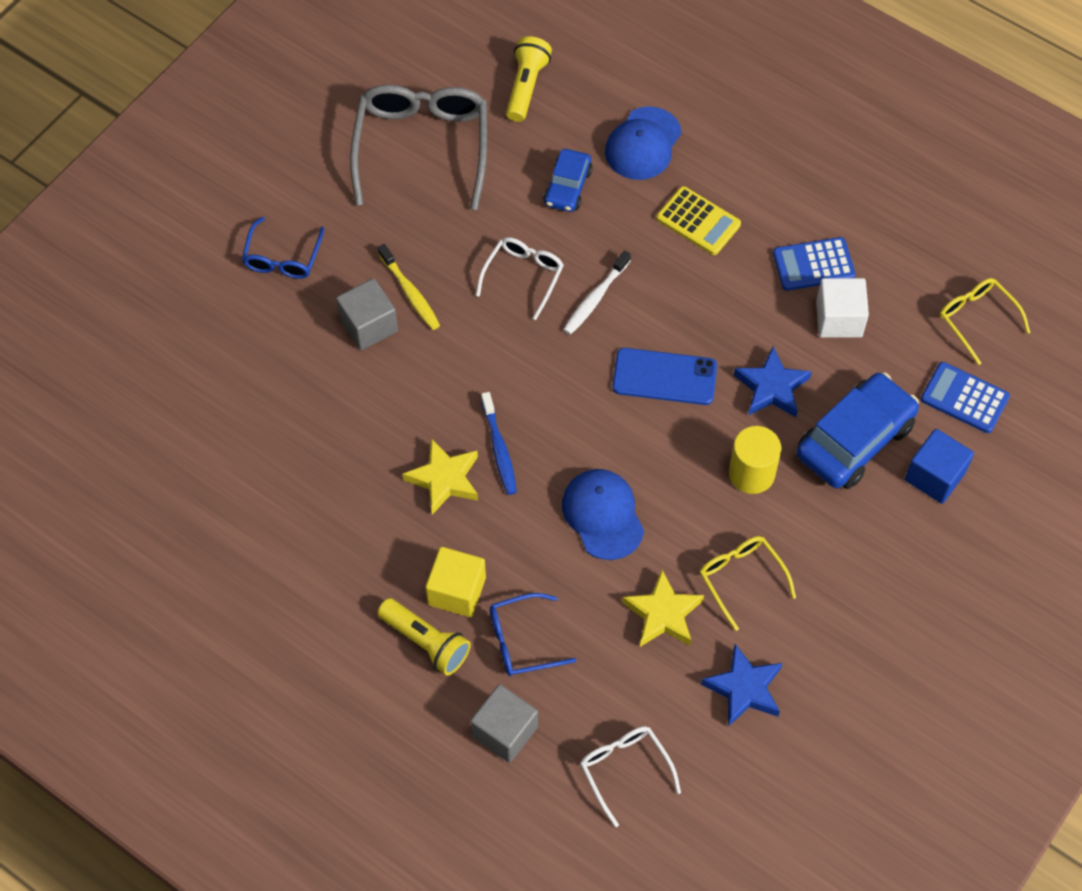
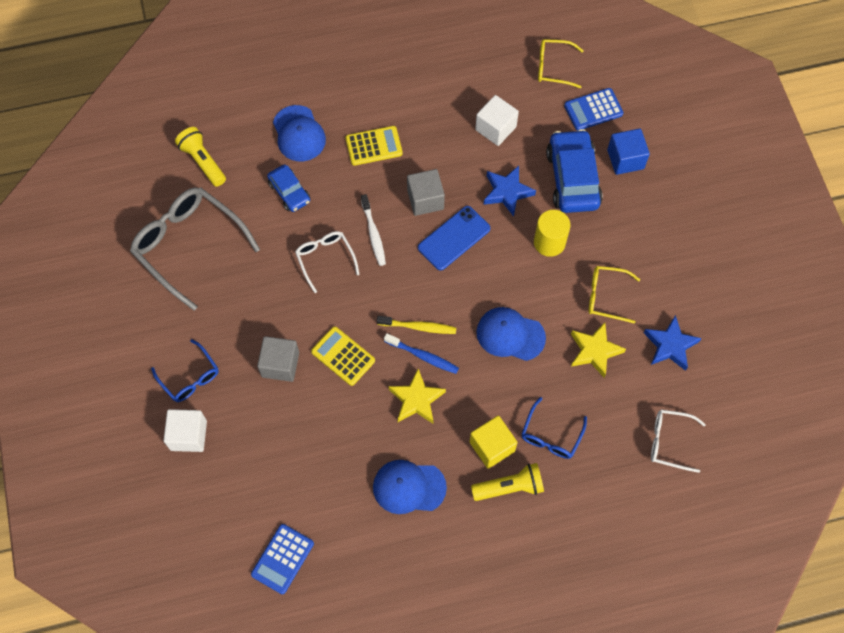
camera: 50 degrees left, 5 degrees up
yellow toothbrush [378,244,440,330] -> yellow toothbrush moved to [377,316,456,334]
grey cube [470,684,538,763] -> grey cube moved to [407,169,445,216]
blue calculator [773,237,856,291] -> blue calculator moved to [251,524,314,594]
none -> white cube [164,409,207,452]
none -> yellow calculator [311,326,375,386]
none -> blue cap [373,460,447,514]

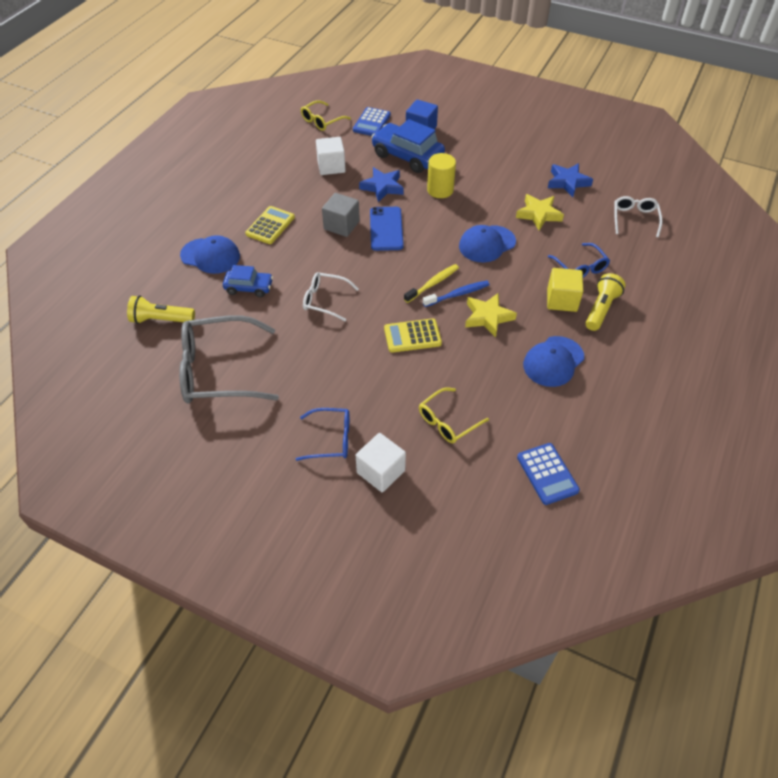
camera: 50 degrees left, 15 degrees down
grey cube [257,336,299,382] -> none
white toothbrush [361,194,386,266] -> none
yellow glasses [589,266,640,324] -> yellow glasses moved to [419,388,489,443]
white glasses [651,410,706,473] -> white glasses turned 135 degrees clockwise [614,196,662,237]

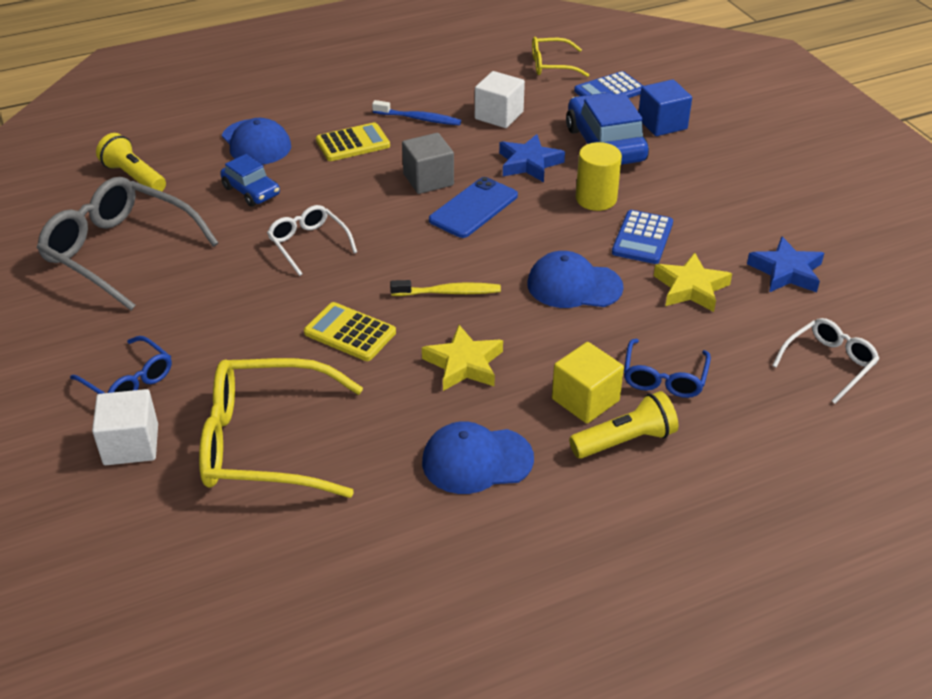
camera: 40 degrees right, 10 degrees down
yellow glasses [419,388,489,443] -> yellow glasses [199,358,363,498], size x1.87
blue toothbrush [423,281,490,307] -> blue toothbrush moved to [372,100,461,125]
blue calculator [517,443,580,505] -> blue calculator moved to [612,210,673,264]

